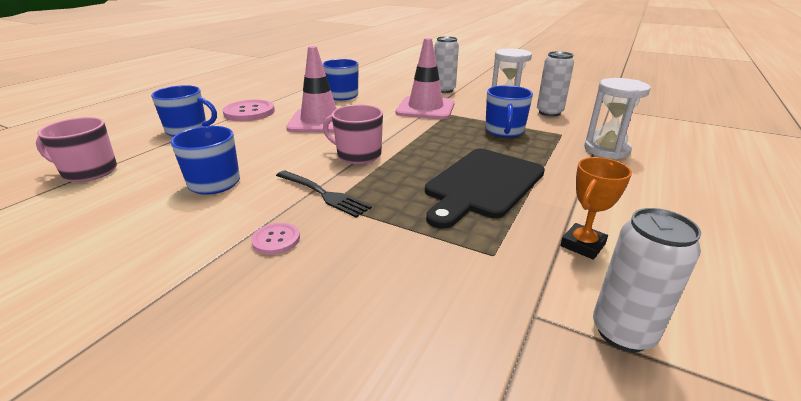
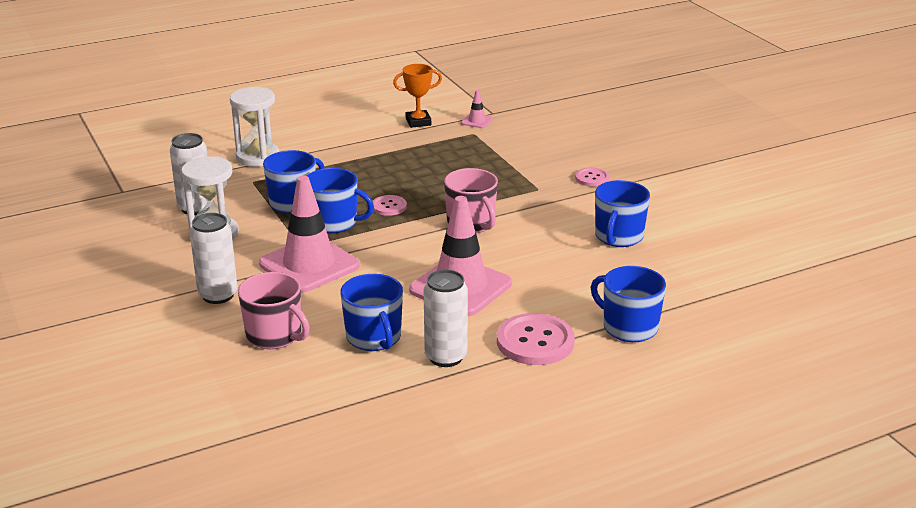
camera: 145 degrees left, 0 degrees up
pink mug [36,117,117,182] -> pink mug moved to [238,272,310,349]
black fork [276,170,372,218] -> none
black cutting board [425,149,545,229] -> none
white can [593,208,701,352] -> white can moved to [424,270,468,367]
none -> blue mug [307,168,374,233]
none -> pink button [373,195,407,216]
none -> pink traffic cone [461,90,493,128]

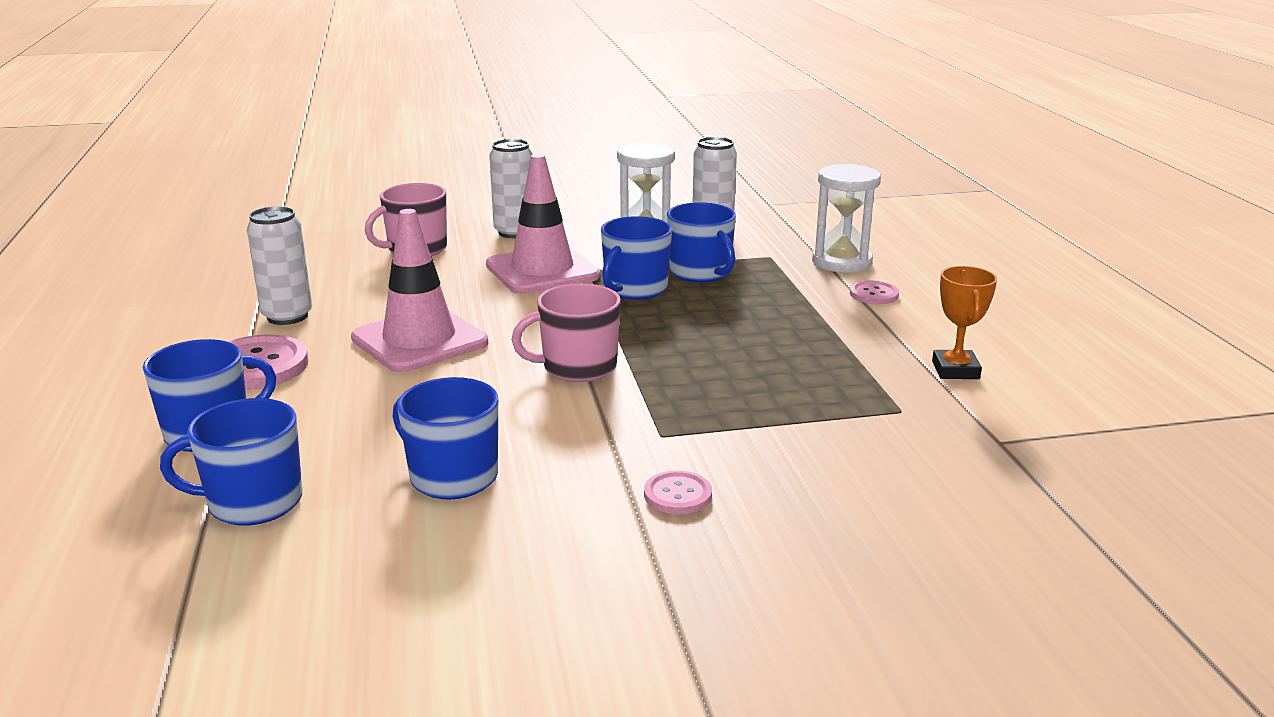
camera: 105 degrees right, 5 degrees down
blue mug [340,274,403,351] -> blue mug moved to [160,398,302,526]
pink button [373,195,407,216] -> pink button moved to [850,280,899,304]
pink traffic cone [461,90,493,128] -> none

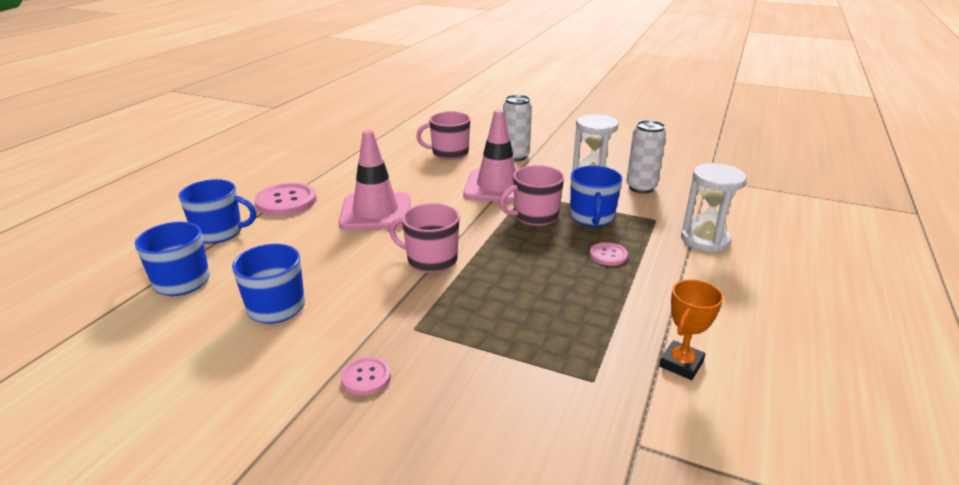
camera: 35 degrees right, 5 degrees up
white can [247,206,312,325] -> none
blue mug [601,216,672,300] -> pink mug [499,165,564,226]
pink button [850,280,899,304] -> pink button moved to [590,242,628,266]

